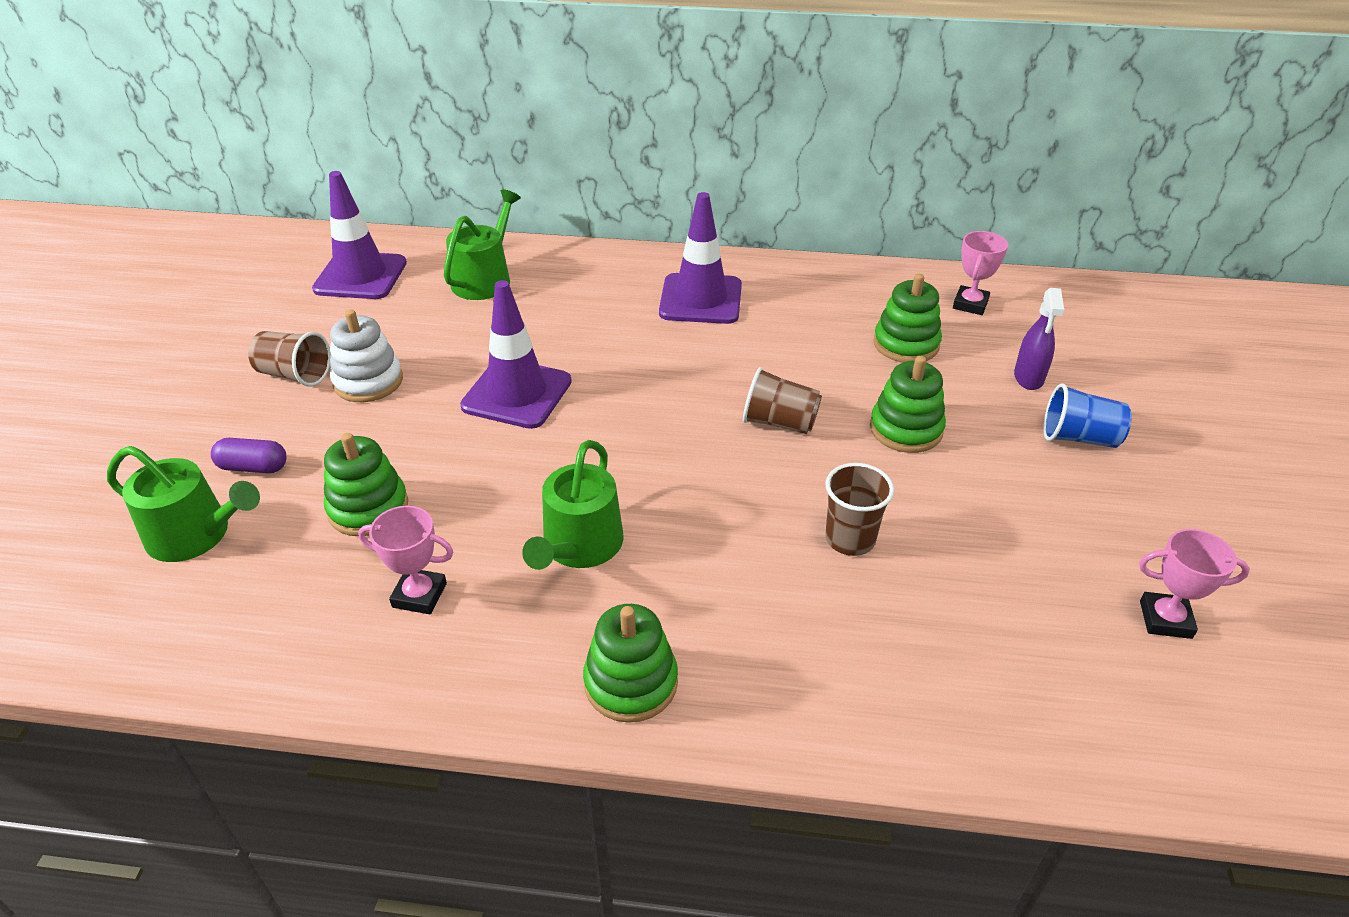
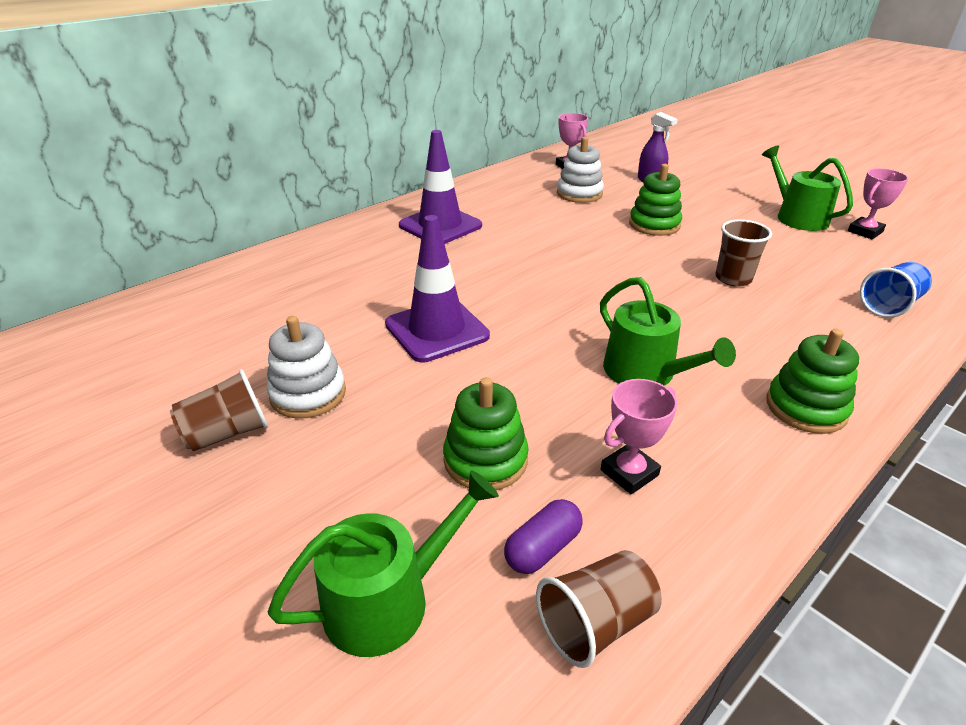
camera: 50 degrees left, 5 degrees down
purple capsule [211,438,286,473] -> purple capsule moved to [504,499,583,574]
purple traffic cone [312,171,407,299] -> none
green watering can [444,189,521,300] -> green watering can moved to [762,145,853,231]
brown cup [743,367,822,434] -> brown cup moved to [536,550,662,668]
green stacking toy [873,274,942,363] -> white stacking toy [557,137,604,203]
blue cup [1043,384,1132,448] -> blue cup moved to [860,262,932,318]

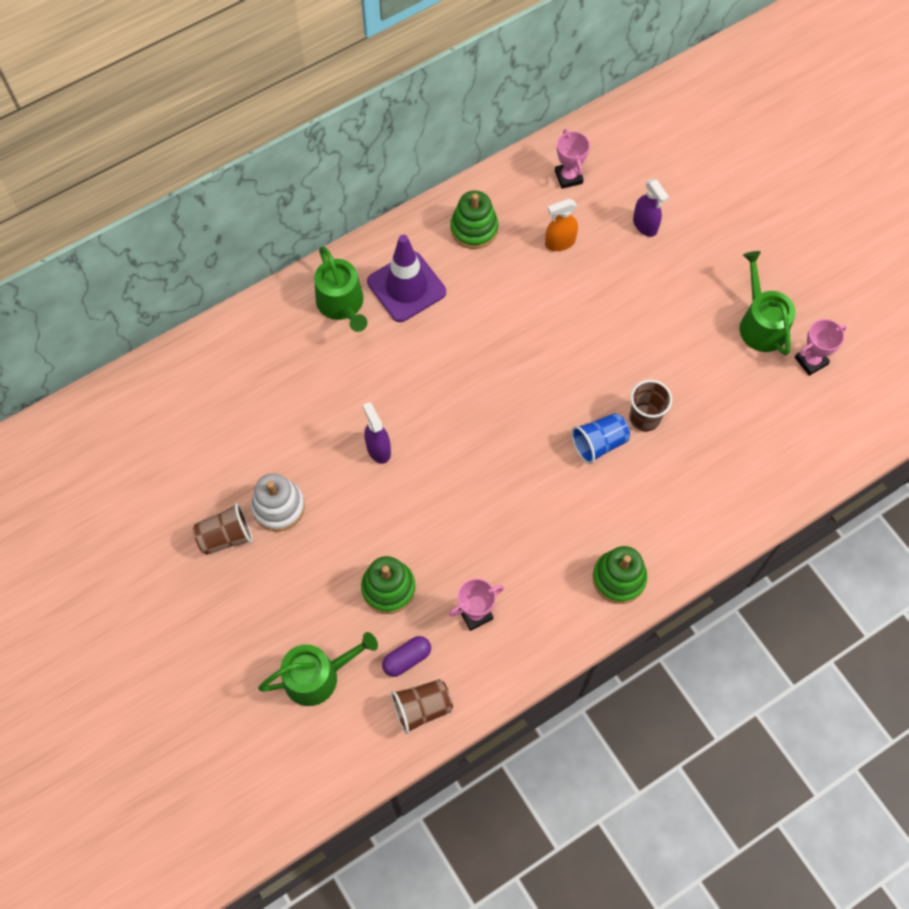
camera: 10 degrees right, 30 degrees up
purple traffic cone [385,215,490,363] -> purple spray bottle [363,402,391,464]
white stacking toy [557,137,604,203] -> orange spray bottle [545,199,578,251]
green watering can [600,277,736,386] -> green watering can moved to [314,246,367,332]
green stacking toy [629,164,682,236] -> green stacking toy moved to [450,191,498,249]
blue cup [860,262,932,318] -> blue cup moved to [571,413,630,464]

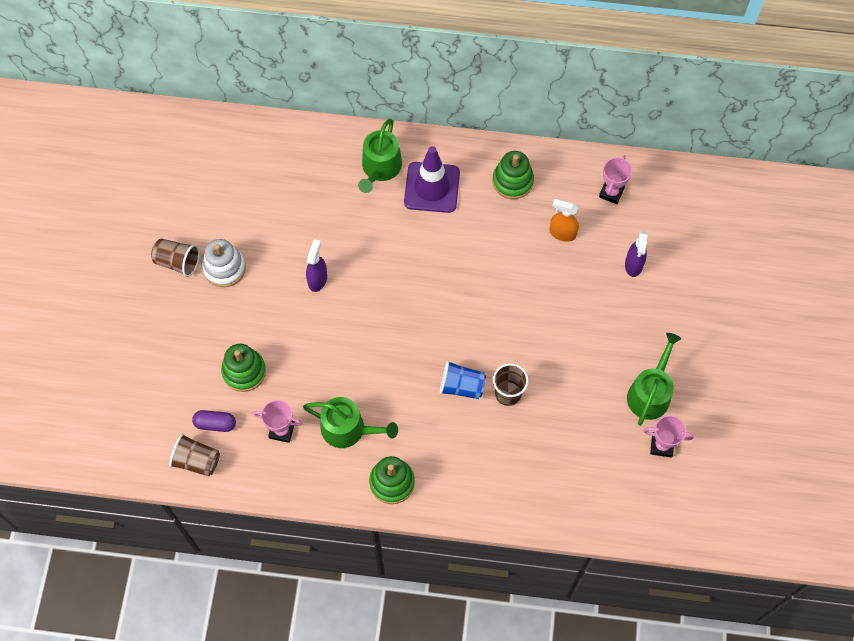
camera: 40 degrees right, 0 degrees up
green watering can [258,632,378,706] -> green watering can moved to [303,397,398,448]

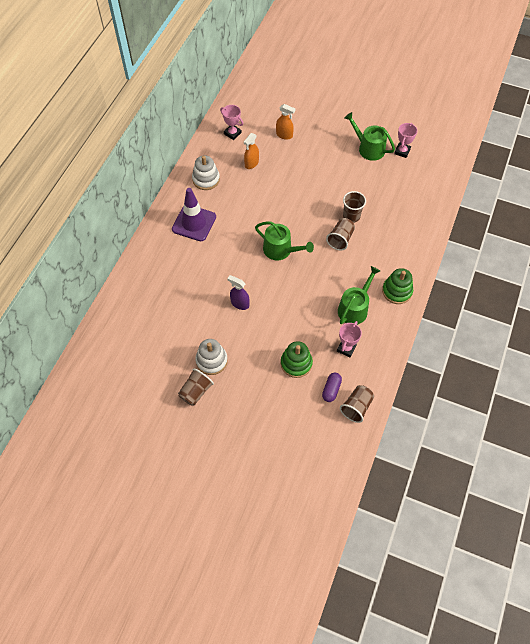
camera: 75 degrees left, 5 degrees down
green watering can [358,119,402,193] -> green watering can moved to [255,221,314,260]
blue cup [440,360,486,399] -> brown cup [326,218,355,250]
green stacking toy [493,151,534,199] -> white stacking toy [192,156,220,190]
purple spray bottle [625,231,648,277] -> orange spray bottle [276,104,296,140]

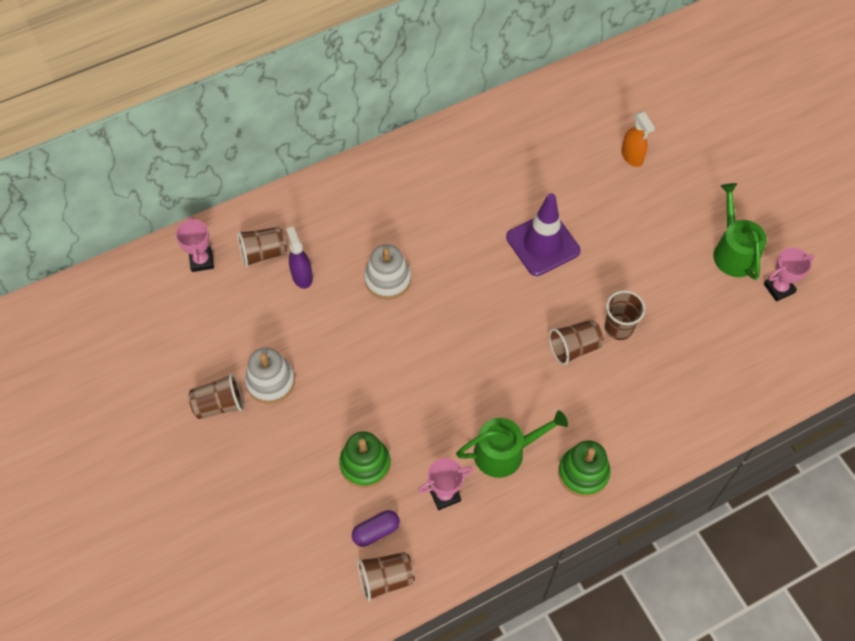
camera: 40 degrees right, 0 degrees up
purple traffic cone [172,188,216,241] -> purple traffic cone moved to [506,193,581,276]
white stacking toy [192,156,220,190] -> white stacking toy moved to [364,244,411,300]
pink trophy [220,105,243,140] -> pink trophy moved to [176,216,214,272]
purple spray bottle [227,275,250,310] -> purple spray bottle moved to [286,227,313,289]
orange spray bottle [244,133,259,169] -> none
green watering can [255,221,314,260] -> none
none -> brown cup [237,227,287,267]

